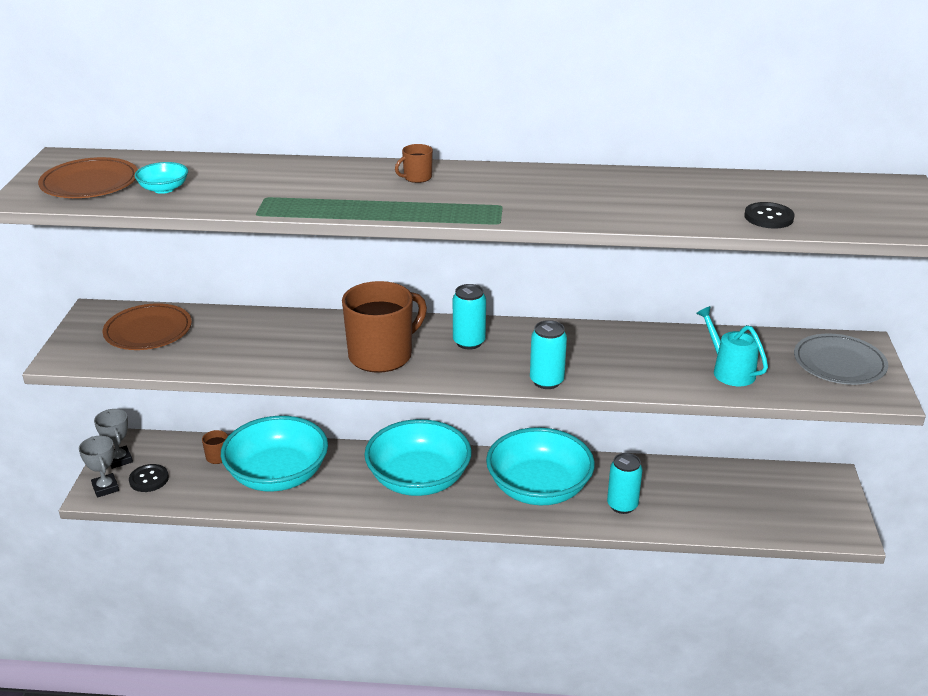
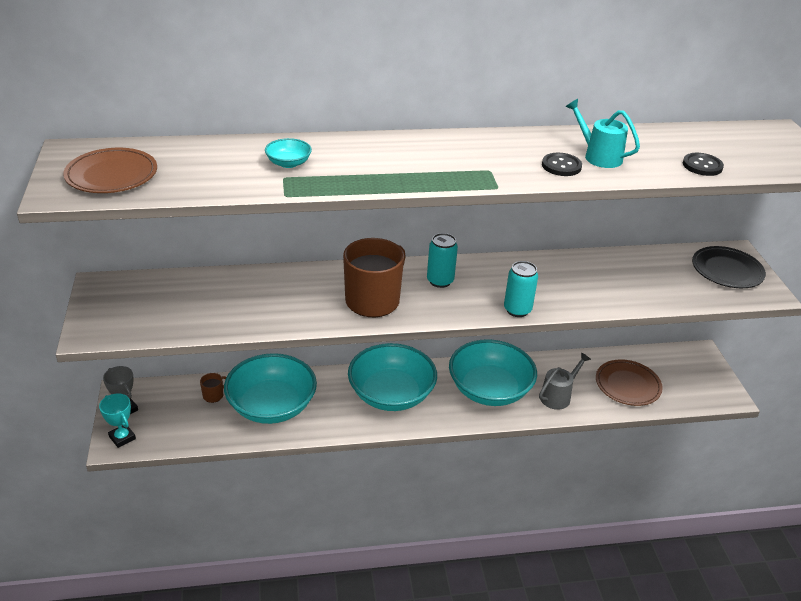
camera: 15 degrees left, 5 degrees up
grey trophy [79,436,119,498] -> turquoise trophy [99,393,136,448]
brown plate [102,303,192,350] -> brown plate moved to [596,359,663,406]
black button [129,464,169,492] -> black button moved to [542,153,582,176]
turquoise bowl [135,162,188,194] -> turquoise bowl moved to [265,138,312,168]
brown mug [395,144,433,183] -> none
turquoise can [607,453,643,514] -> grey watering can [539,352,591,410]
turquoise watering can [696,306,768,386] -> turquoise watering can moved to [566,99,640,168]
grey plate [794,334,888,385] -> black plate [692,246,766,288]

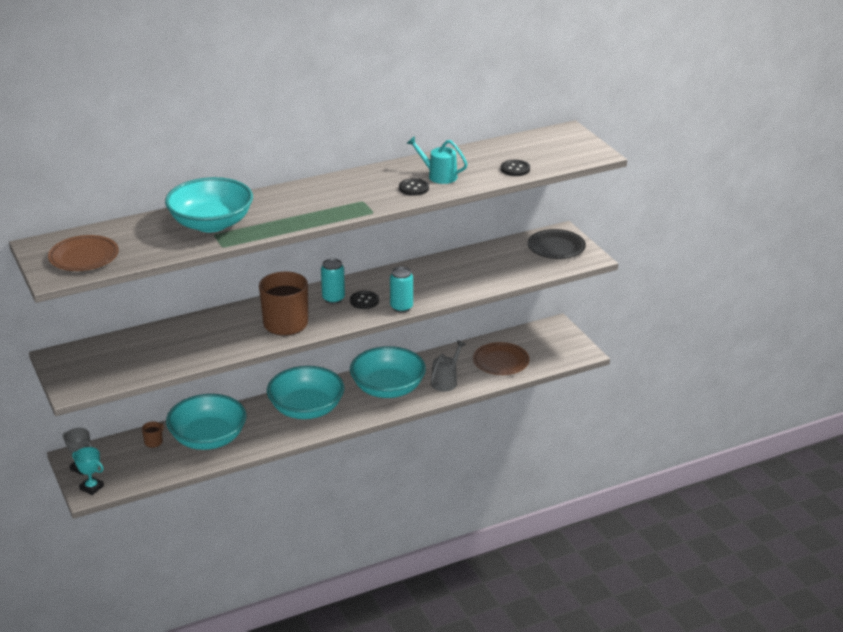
camera: 15 degrees left, 5 degrees down
turquoise bowl [265,138,312,168] -> turquoise bowl [165,177,253,233], size x2.41
none -> black button [350,291,379,309]

